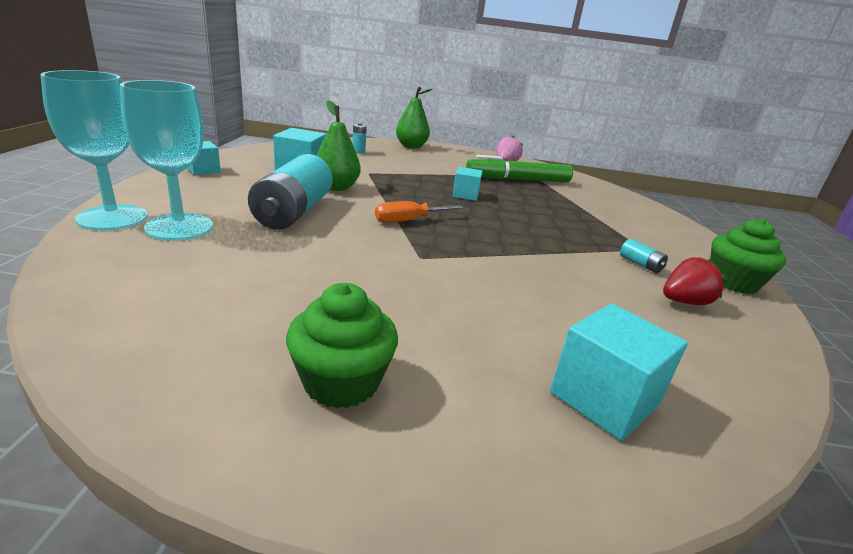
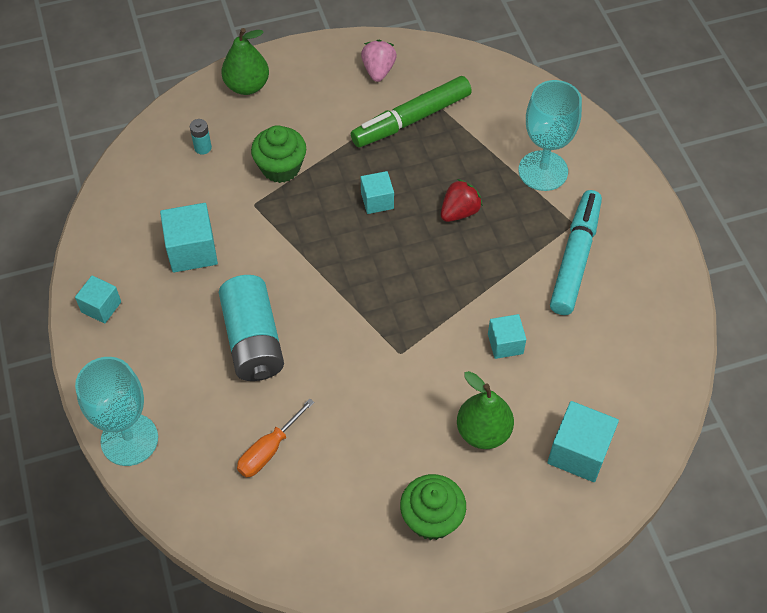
camera: 20 degrees left, 30 degrees up
turquoise goblet [120,80,213,241] -> turquoise goblet moved to [519,80,582,191]
green pear [316,100,361,191] -> green pear moved to [457,371,514,449]
orange screwdriver [375,201,463,223] -> orange screwdriver moved to [237,398,315,478]
turquoise battery [620,239,668,273] -> turquoise marker [550,190,602,315]
red strawberry [663,257,727,305] -> red strawberry moved to [441,179,483,222]
green cupcake [711,218,786,294] -> green cupcake moved to [251,125,306,183]
none -> turquoise cube [488,314,526,359]

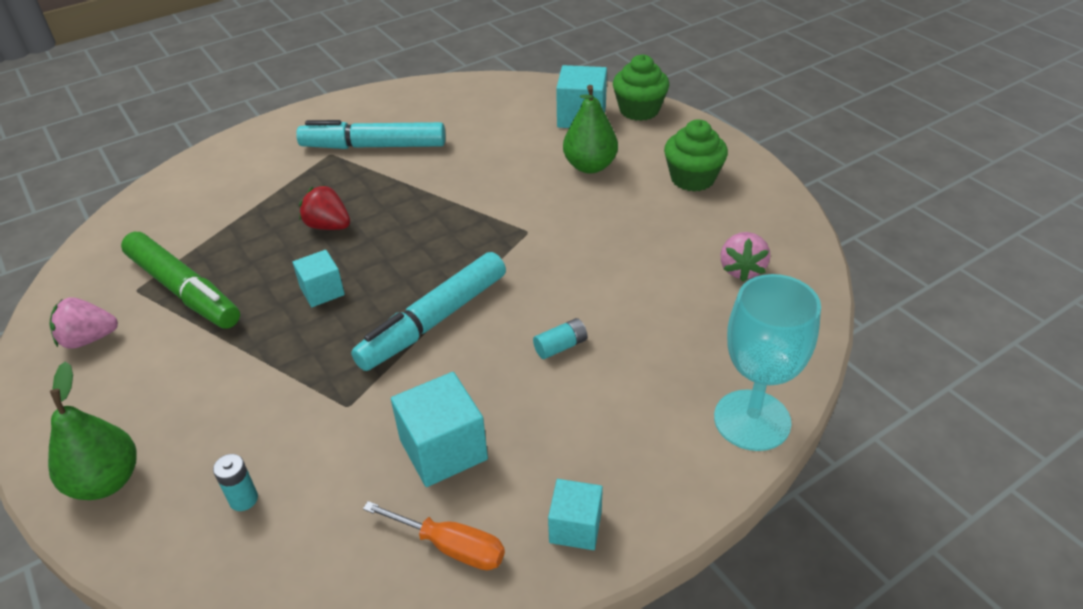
camera: 105 degrees left, 15 degrees down
turquoise battery [219,275,284,381] -> turquoise battery [533,318,588,359], size x0.40
orange screwdriver [237,398,315,478] -> orange screwdriver moved to [363,501,505,570]
green cupcake [251,125,306,183] -> green cupcake moved to [613,55,669,121]
turquoise cube [488,314,526,359] -> none
turquoise goblet [519,80,582,191] -> none
none -> turquoise marker [351,252,506,371]
none -> pink strawberry [720,232,770,282]

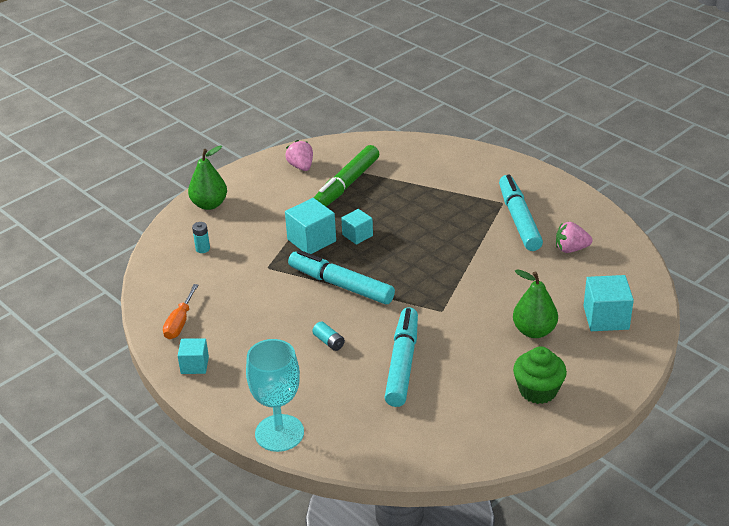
camera: 80 degrees right, 5 degrees down
red strawberry [299,185,350,230] -> none
turquoise cube [391,372,488,487] -> turquoise cube moved to [285,198,336,254]
green cupcake [613,55,669,121] -> none
pink strawberry [720,232,770,282] -> pink strawberry moved to [556,222,593,253]
none -> turquoise marker [384,307,418,407]

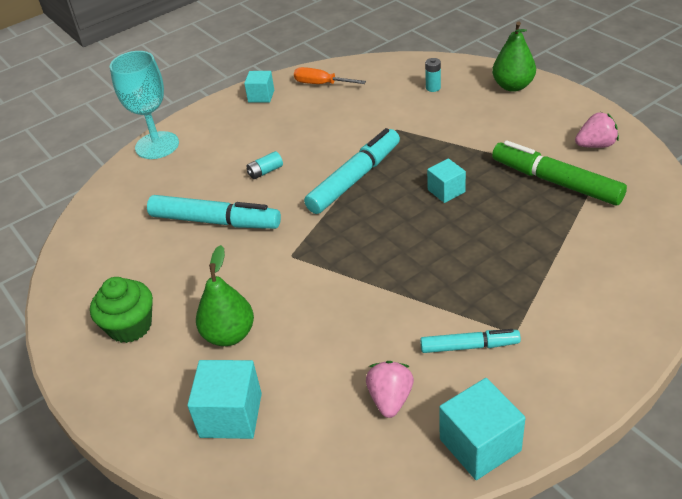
camera: 100 degrees right, 5 degrees up
turquoise cube [285,198,336,254] -> turquoise cube moved to [439,378,525,480]
turquoise marker [499,175,543,251] -> turquoise marker [420,329,521,353], size x0.59

